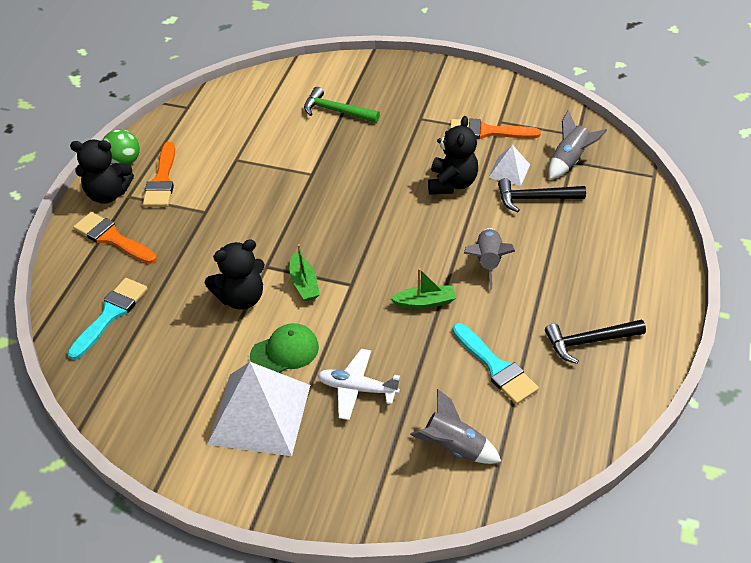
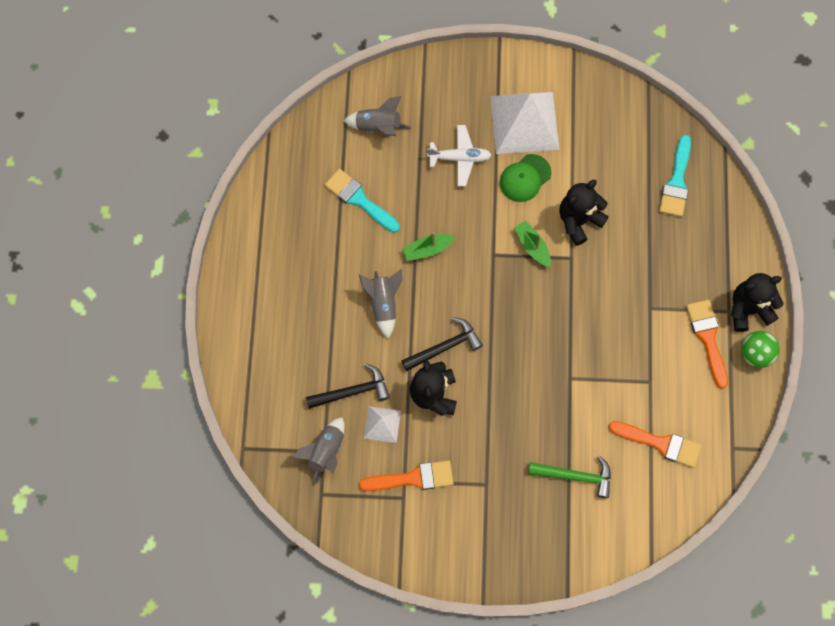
camera: 165 degrees right, 25 degrees up
orange brush [73,212,157,264] -> orange brush moved to [608,421,701,468]
black hammer [545,320,646,364] -> black hammer moved to [401,317,483,371]

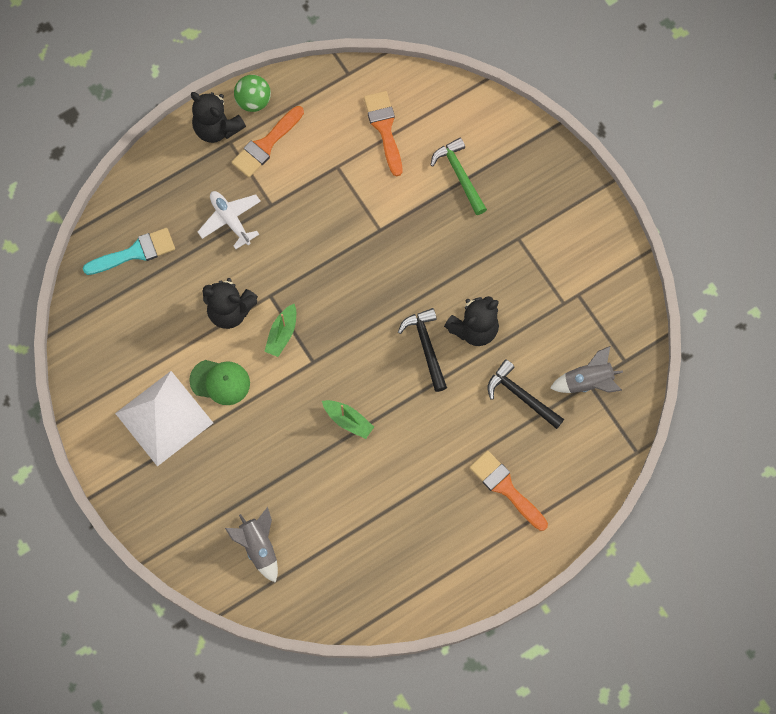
camera: 125 degrees left, 0 degrees up
turquoise brush [325,169,400,233] -> none
grey rocket [359,269,402,339] -> none
orange brush [359,460,454,491] -> orange brush moved to [470,451,548,531]
white pyramid [364,406,401,443] -> none
black hammer [401,317,483,371] -> black hammer turned 45 degrees clockwise [398,308,447,392]
white plane [427,125,492,186] -> white plane moved to [198,191,261,249]

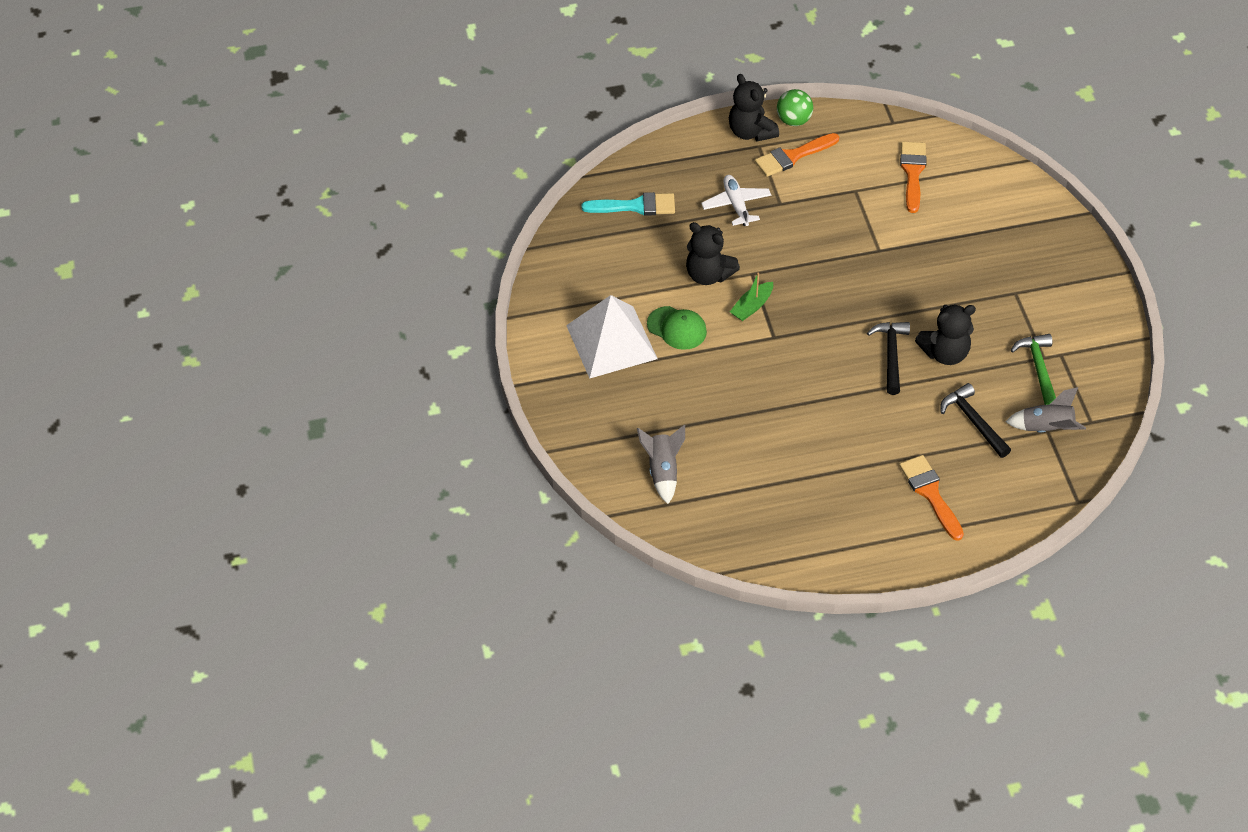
camera: 20 degrees right, 20 degrees down
green boat [322,400,374,439] -> none
green hammer [431,138,487,215] -> green hammer moved to [1011,334,1056,405]

